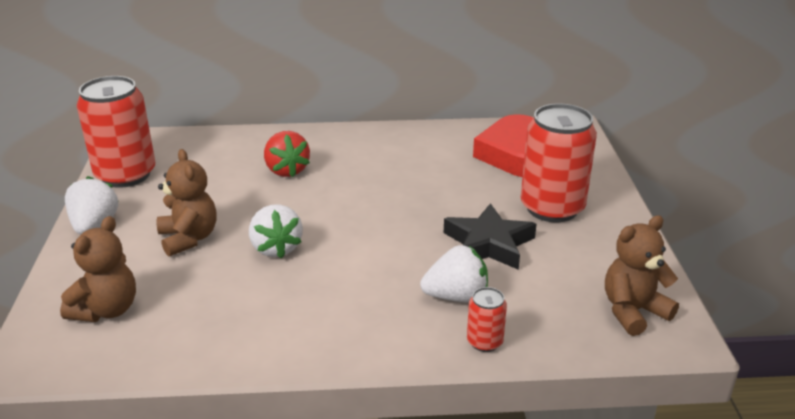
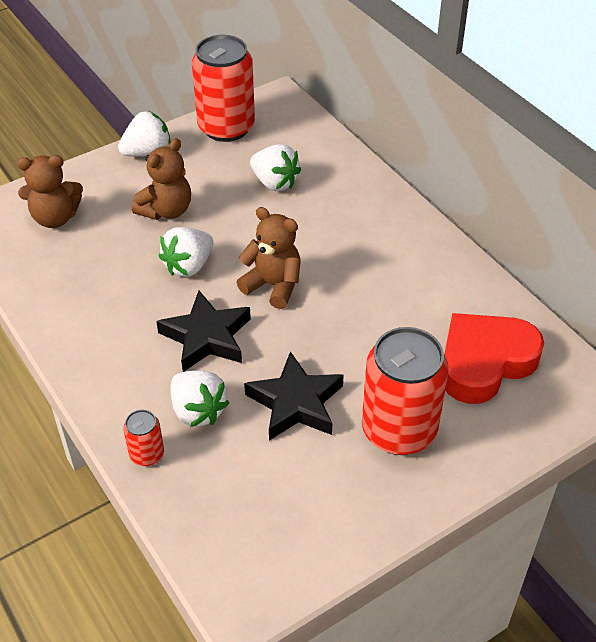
camera: 60 degrees right, 15 degrees up
red strawberry [264,131,310,177] -> none
brown teddy bear [605,215,679,336] -> brown teddy bear moved to [237,207,301,309]
none -> black star [156,291,251,372]
none -> white strawberry [250,144,301,191]

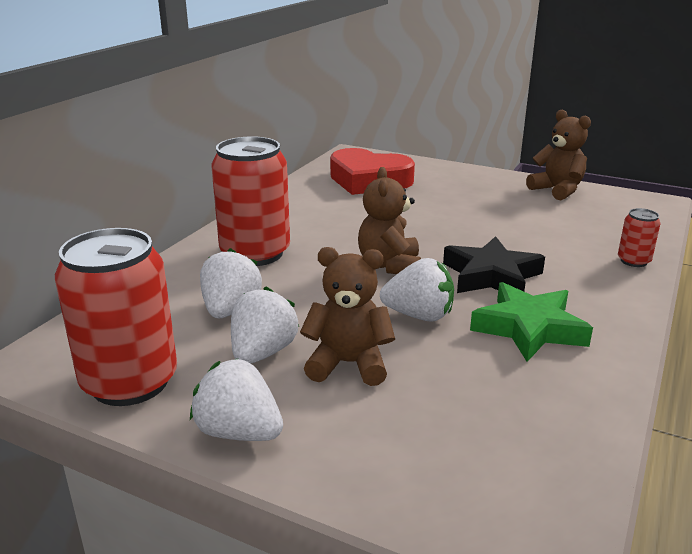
camera: 120 degrees left, 20 degrees down
brown teddy bear [17,155,83,228] -> brown teddy bear moved to [526,110,591,200]
white strawberry [171,370,230,427] -> white strawberry moved to [231,287,299,364]
black star [244,351,344,441] -> none
red can [362,327,449,455] -> red can moved to [211,136,290,266]
none -> green star [470,282,593,362]

